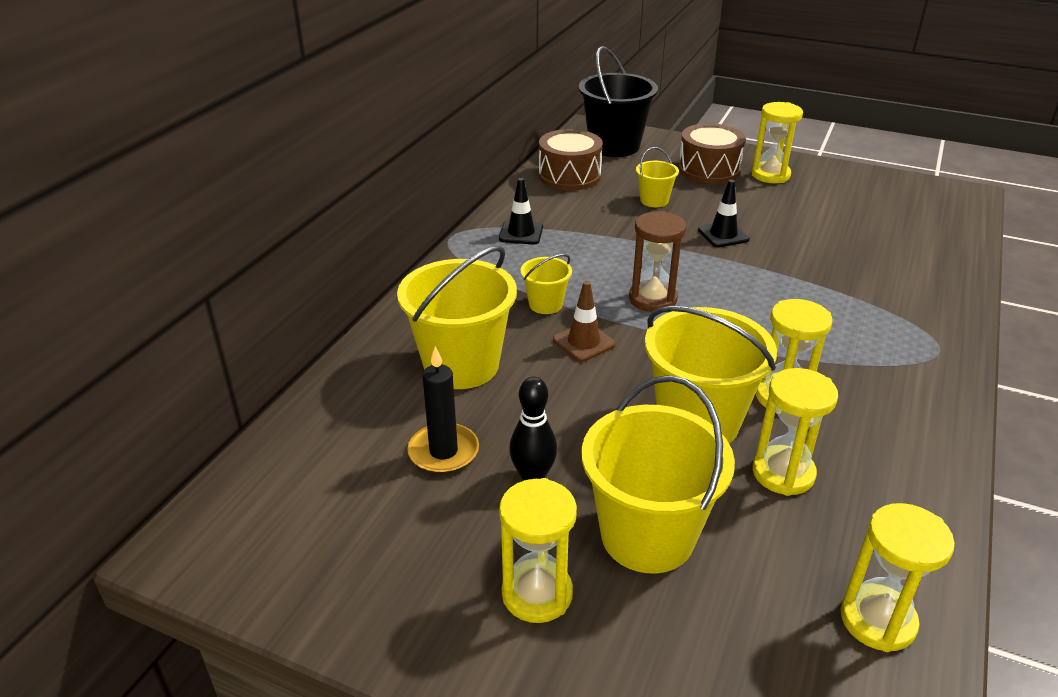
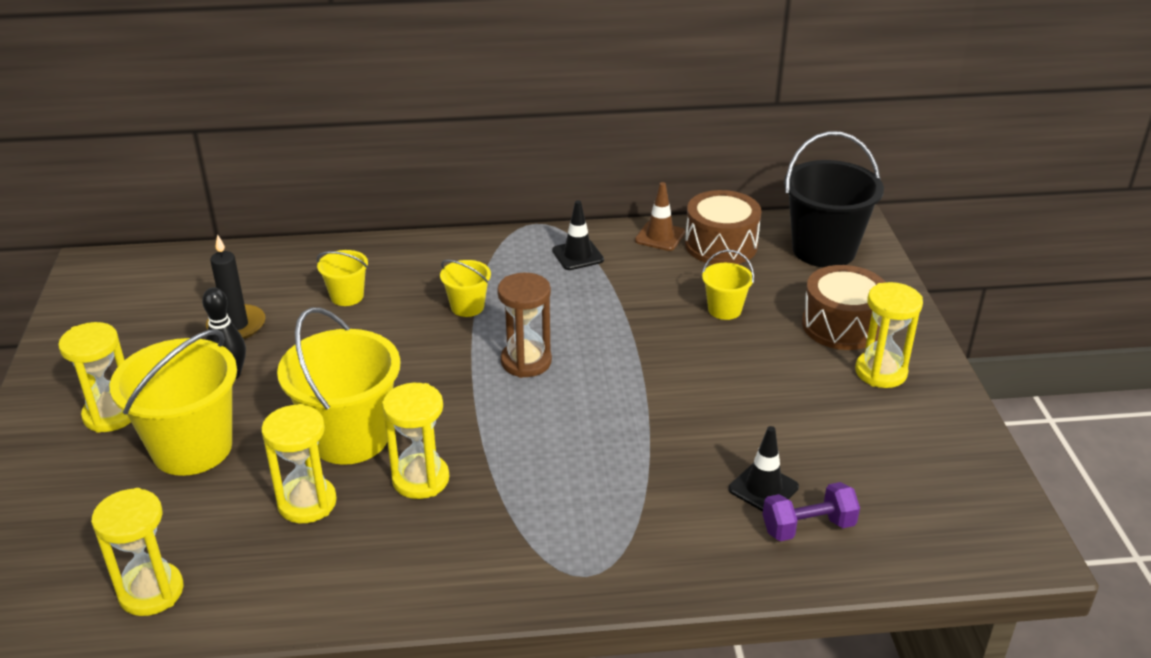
camera: 60 degrees right, 0 degrees up
yellow bucket [397,246,517,389] -> yellow bucket [317,250,368,306], size x0.49
brown traffic cone [553,281,616,362] -> brown traffic cone moved to [635,182,685,251]
black traffic cone [698,180,750,247] -> black traffic cone moved to [729,426,799,512]
none -> purple dumbbell [762,482,860,541]

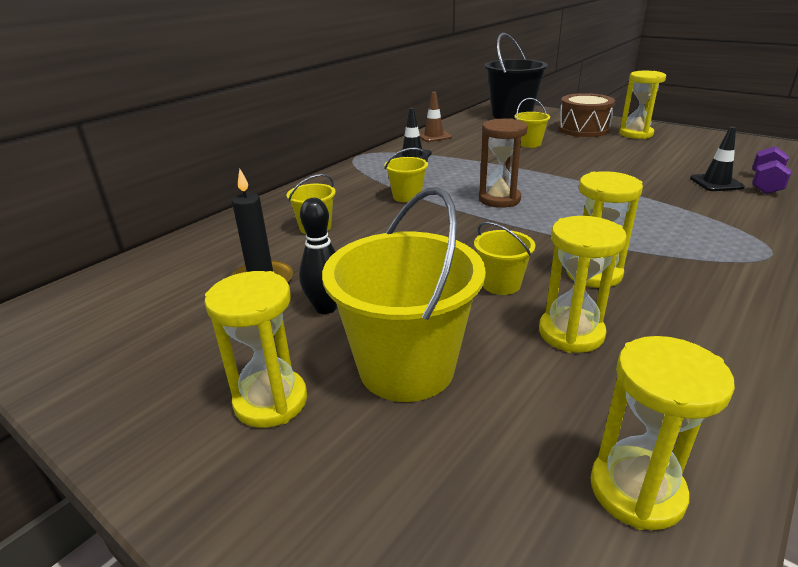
camera: 45 degrees left, 5 degrees down
yellow bucket [277,307,400,465] -> yellow bucket [474,222,535,295], size x0.49
brown drum [685,190,762,264] -> none

